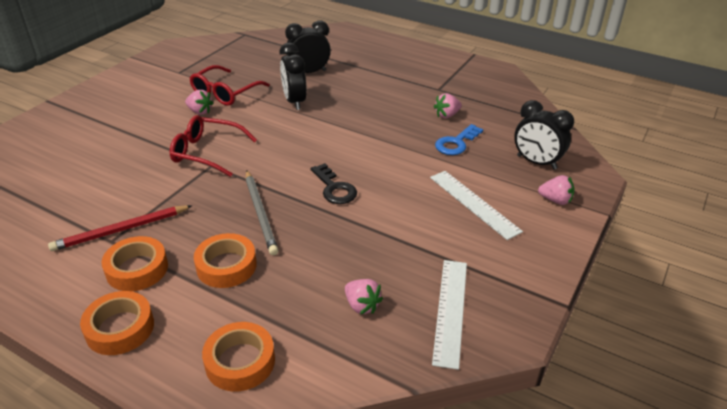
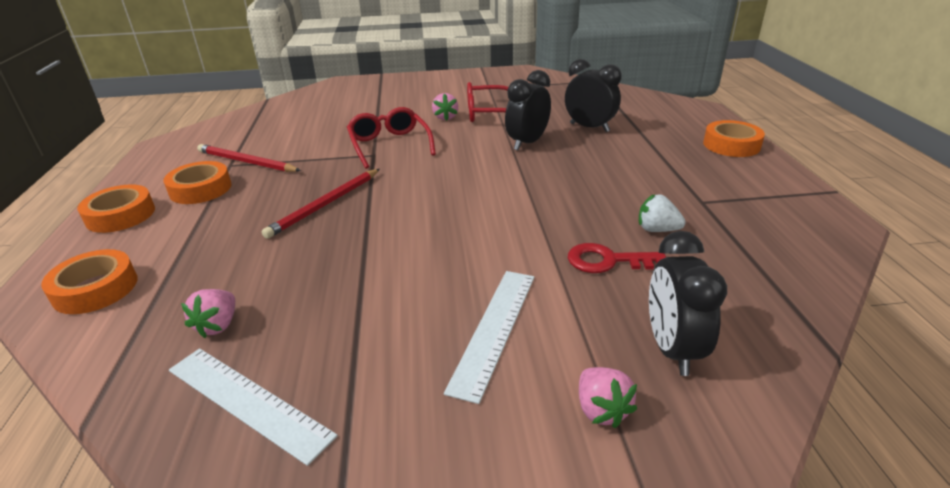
camera: 55 degrees right, 5 degrees down
orange tape [194,233,257,288] -> orange tape moved to [703,120,765,157]
grey pencil [246,170,279,255] -> red pencil [262,169,380,239]
black key [310,163,357,204] -> none
white ruler [432,260,467,370] -> white ruler turned 60 degrees clockwise [169,348,338,466]
pink strawberry [434,93,462,118] -> white strawberry [639,194,686,232]
blue key [435,124,483,155] -> red key [568,243,666,273]

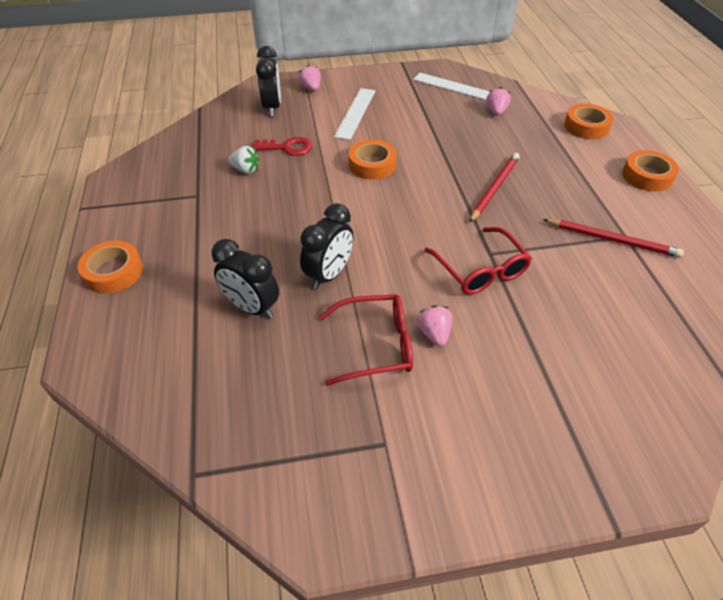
camera: 175 degrees right, 15 degrees up
orange tape [163,161,232,204] -> orange tape moved to [349,140,397,180]

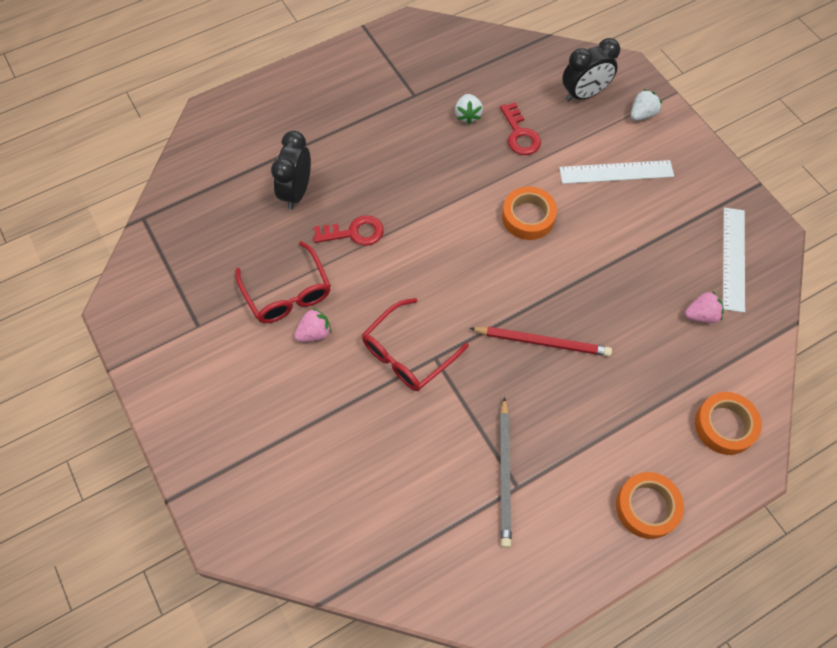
camera: 70 degrees right, 15 degrees up
orange tape [78,241,143,294] -> none
pink strawberry [299,65,321,91] -> white strawberry [631,89,662,121]
black clock [300,203,354,289] -> red key [314,215,384,246]
red pencil [543,219,684,258] -> grey pencil [500,397,512,548]

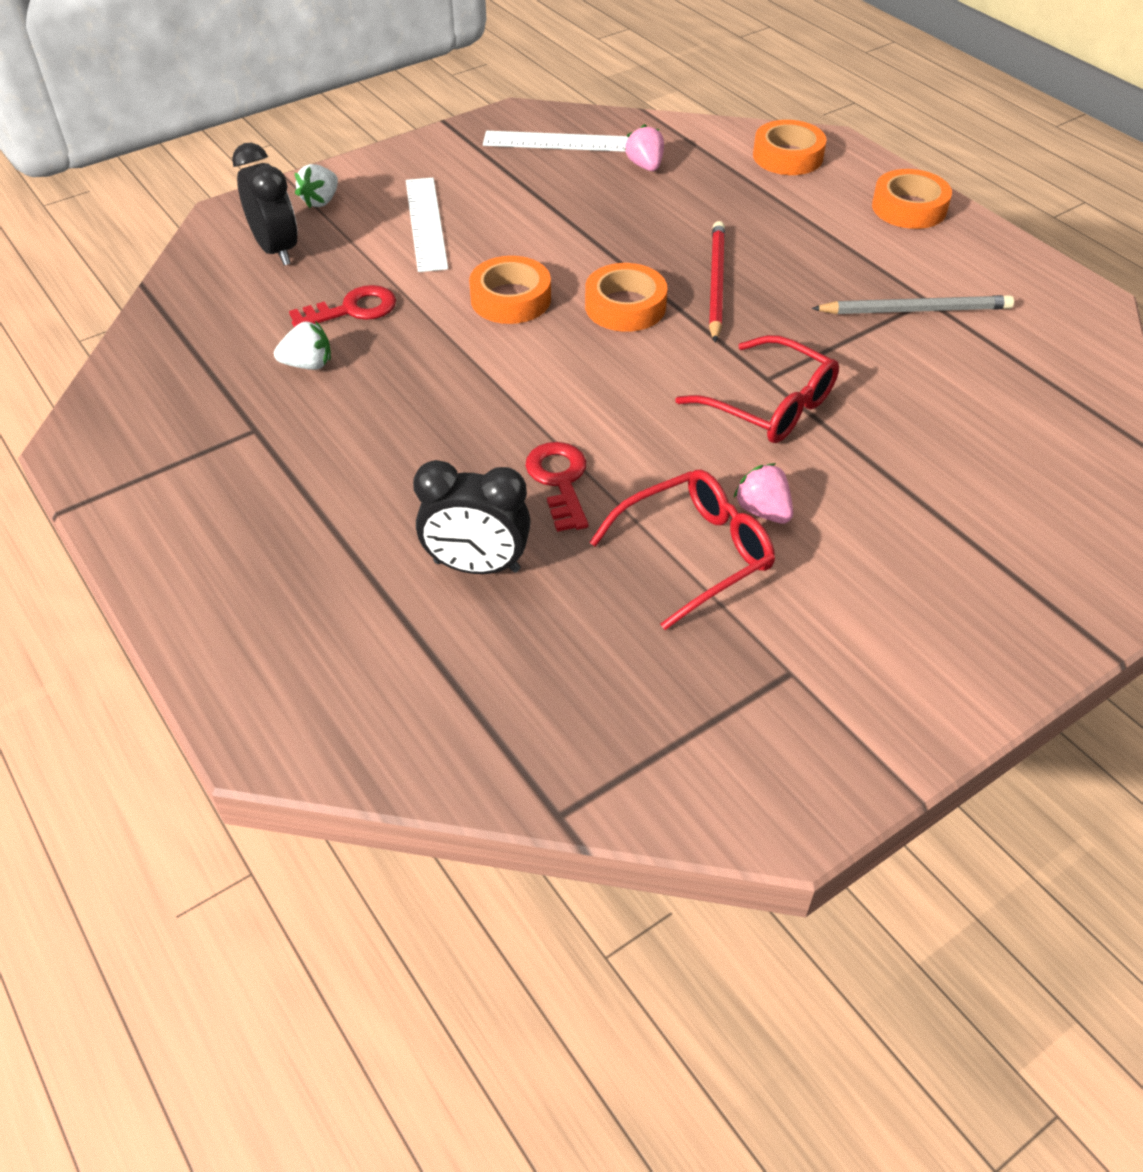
camera: 95 degrees left, 15 degrees down
white strawberry [631,89,662,121] -> white strawberry turned 105 degrees counterclockwise [295,164,338,208]
none -> orange tape [585,263,667,332]

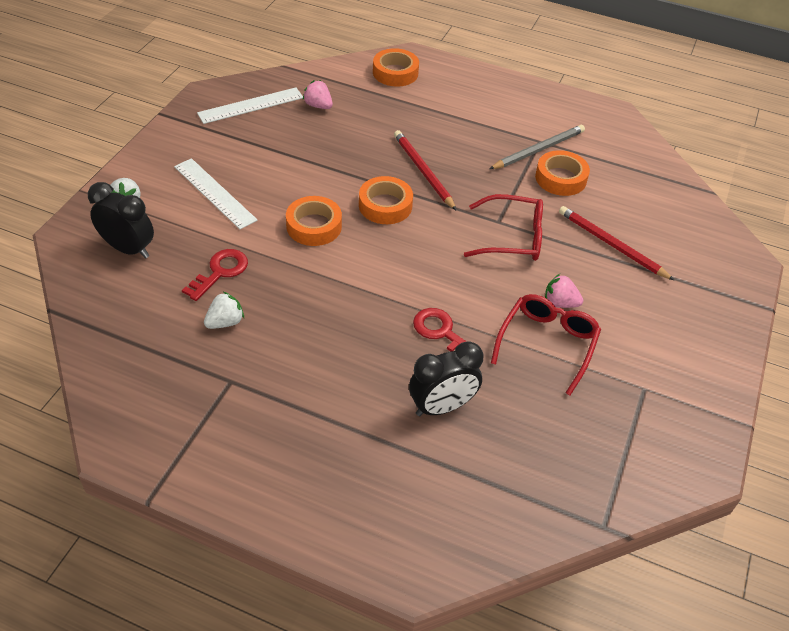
camera: 35 degrees left, 0 degrees up
orange tape [872,169,952,229] -> orange tape moved to [535,150,590,196]
none -> red pencil [559,206,675,281]

